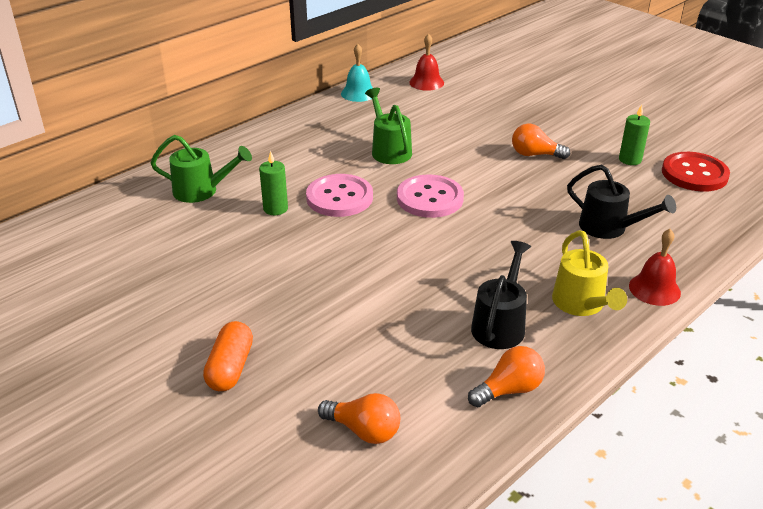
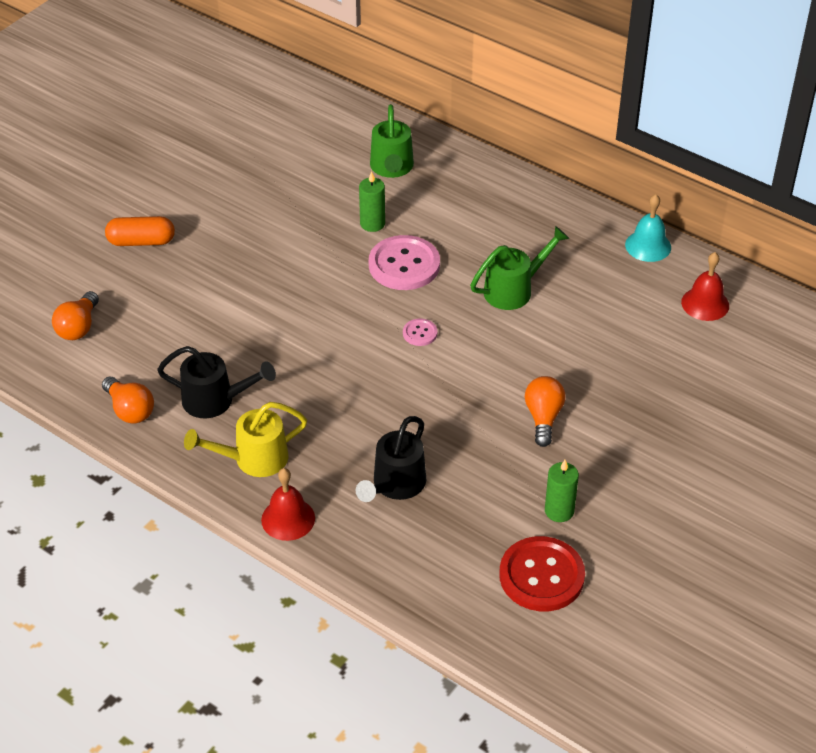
camera: 80 degrees right, 10 degrees up
pink button [397,175,464,218] -> pink button [403,318,437,346], size x0.46

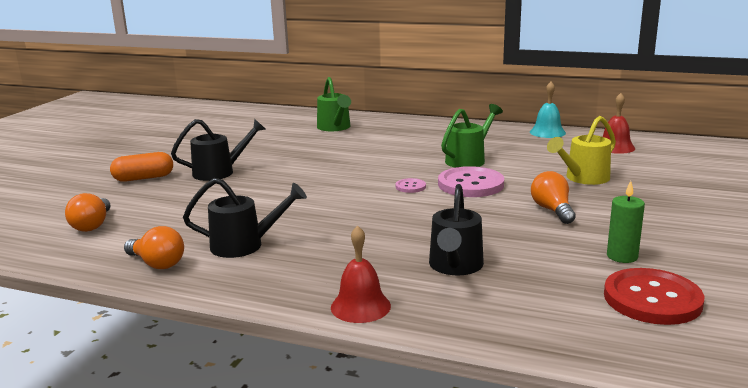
camera: 15 degrees left, 25 degrees down
yellow watering can [184,402,307,477] -> yellow watering can moved to [547,116,616,185]
green candle [359,171,385,232] -> none
pink button [369,235,440,290] -> pink button moved to [438,166,504,197]
none -> black watering can [171,118,265,181]

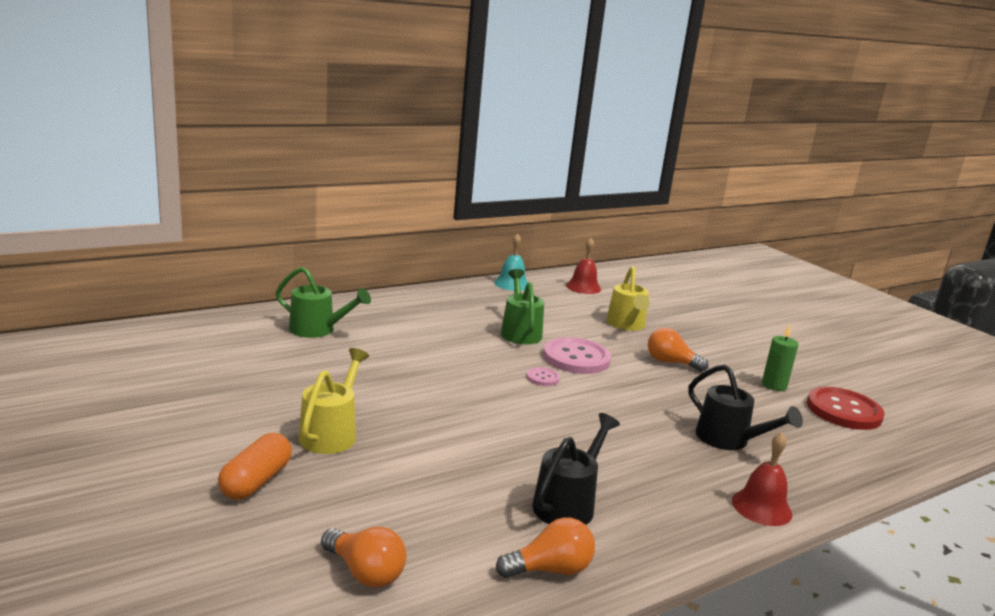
camera: 55 degrees left, 0 degrees up
black watering can [171,118,265,181] -> yellow watering can [299,348,369,454]

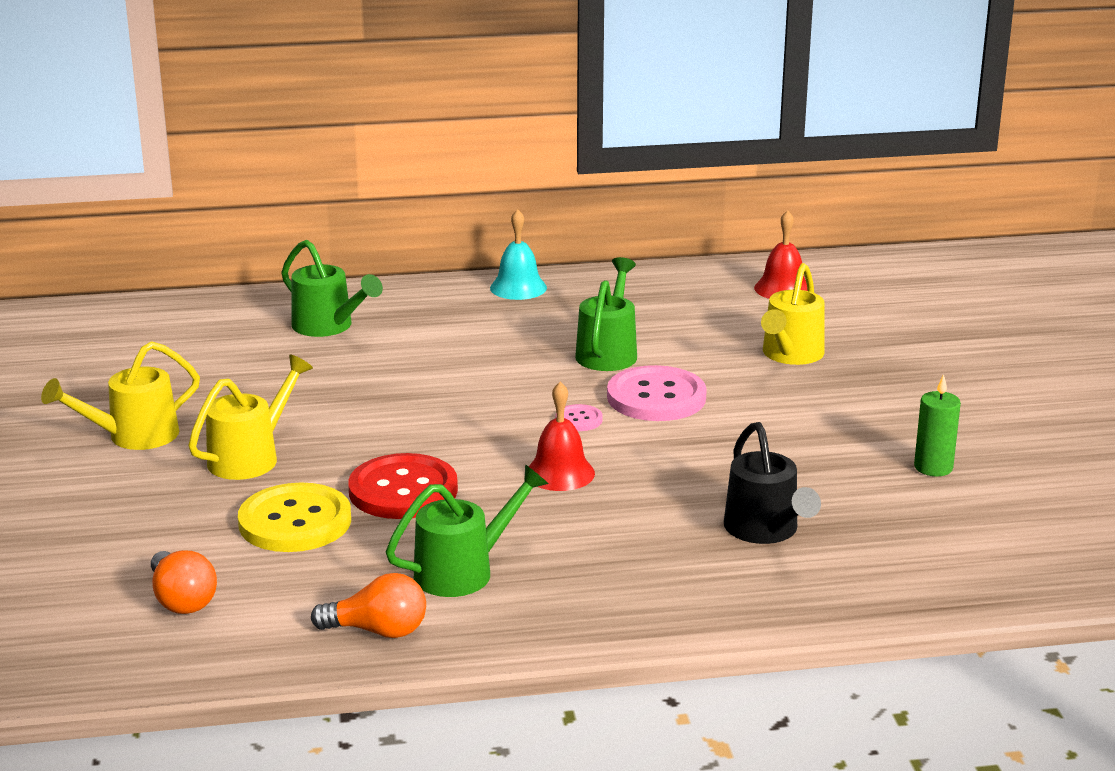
camera: 25 degrees right, 5 degrees up
orange capsule [218,433,292,500] -> none
turquoise bell [494,233,528,291] -> turquoise bell moved to [490,209,547,300]
black watering can [532,413,620,525] -> green watering can [386,464,548,597]
orange light bulb [648,328,709,372] -> none
red bell [732,432,792,526] -> red bell moved to [528,382,595,491]
red button [807,387,885,430] -> red button moved to [348,453,458,519]
none -> yellow watering can [41,341,200,450]
none -> yellow button [238,483,351,552]

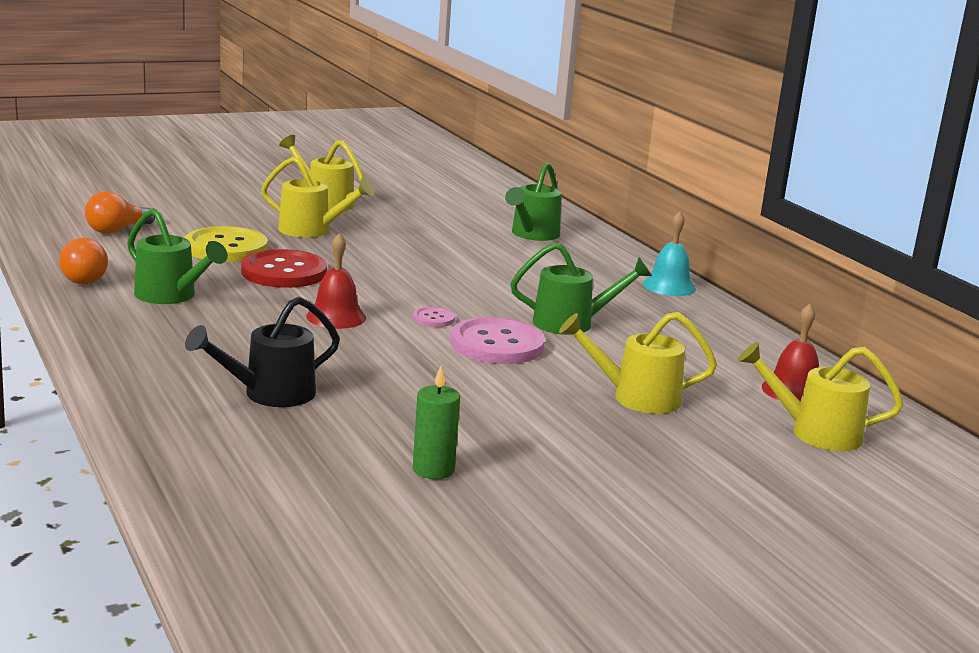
camera: 70 degrees right, 5 degrees down
none -> yellow watering can [738,342,903,451]

